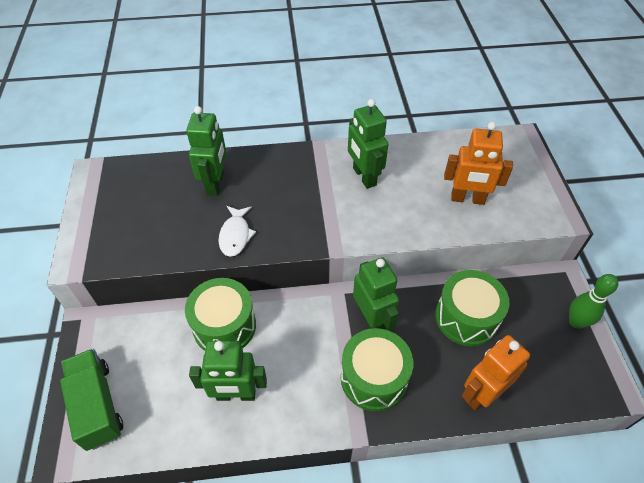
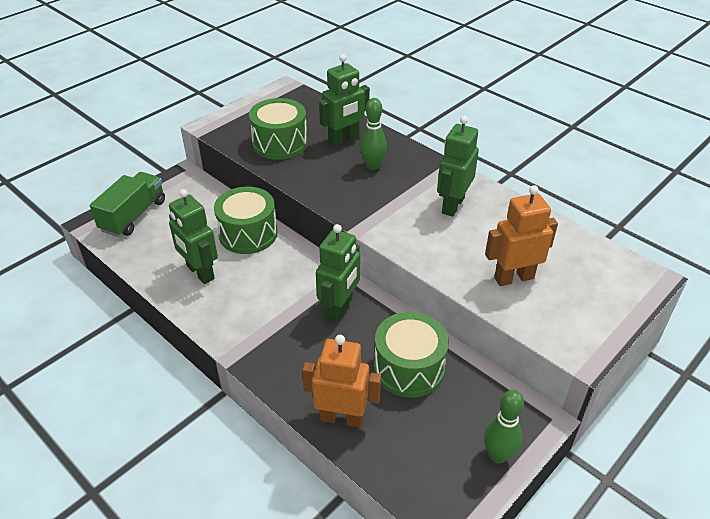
camera: 50 degrees right, 10 degrees down
white fish [218,206,256,257] -> none
green drum [341,328,413,411] -> green drum moved to [249,98,308,160]
orange robot [444,122,513,205] -> orange robot turned 105 degrees clockwise [485,185,558,286]
none -> green bowling pin [360,98,387,170]

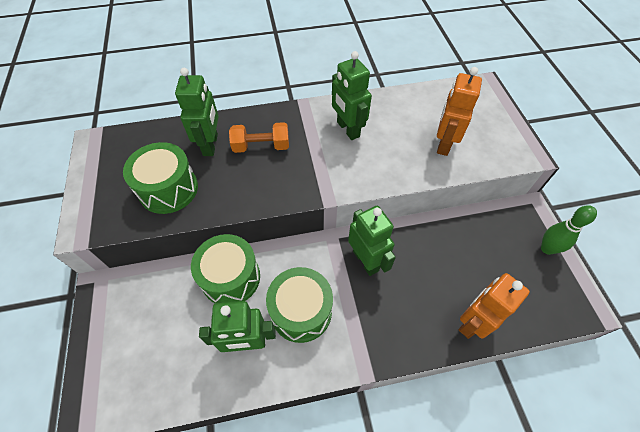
camera: 55 degrees left, 15 degrees up
green truck [90,172,165,237] -> none
green bowling pin [360,98,387,170] -> orange dumbbell [229,122,289,153]
green drum [374,312,449,398] -> green drum moved to [266,267,333,343]

